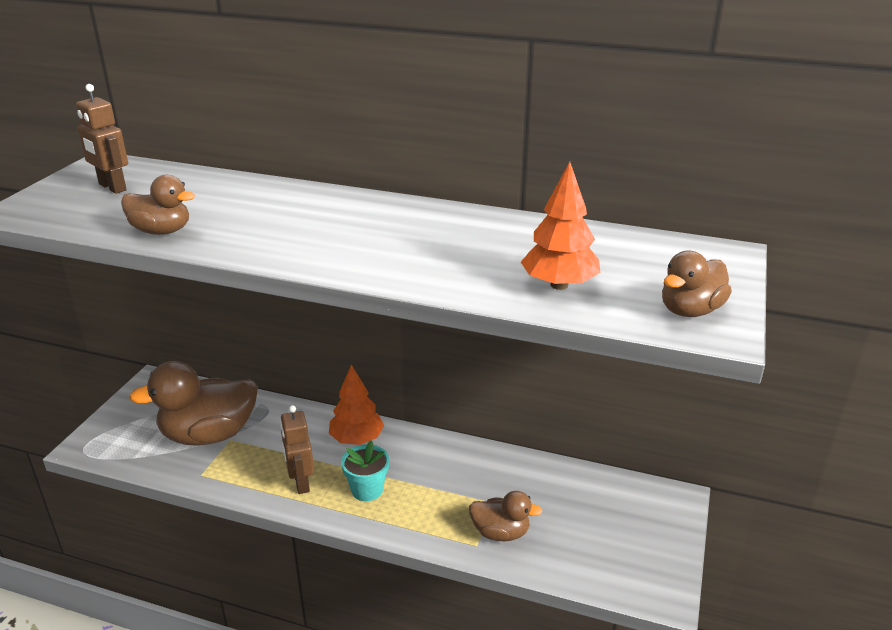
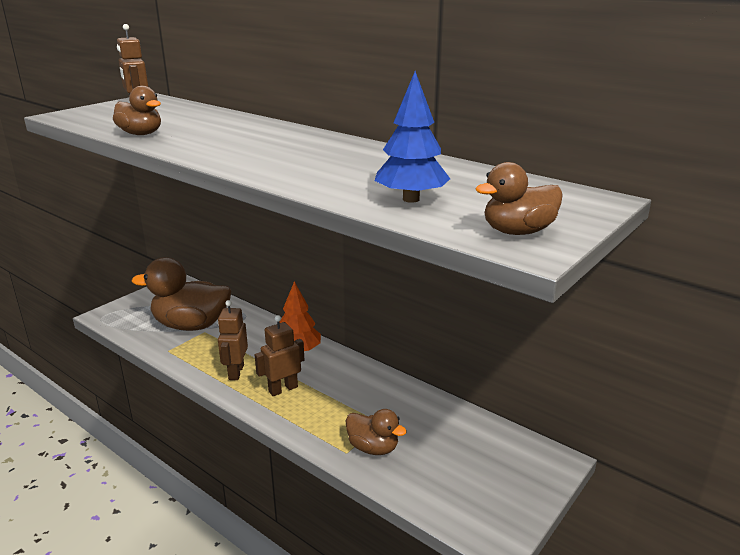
camera: 20 degrees right, 5 degrees down
turquoise flower pot [341,440,389,501] -> brown robot [255,315,304,396]
orange tree [521,162,601,290] -> blue tree [375,71,450,203]

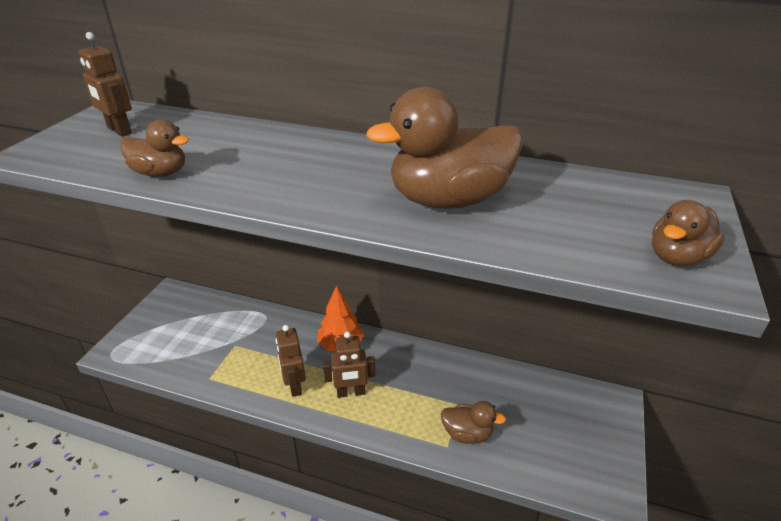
camera: 20 degrees left, 10 degrees up
brown duck [132,257,231,331] -> brown duck moved to [366,87,523,209]
brown robot [255,315,304,396] -> brown robot turned 135 degrees counterclockwise [323,332,375,398]
blue tree [375,71,450,203] -> none

